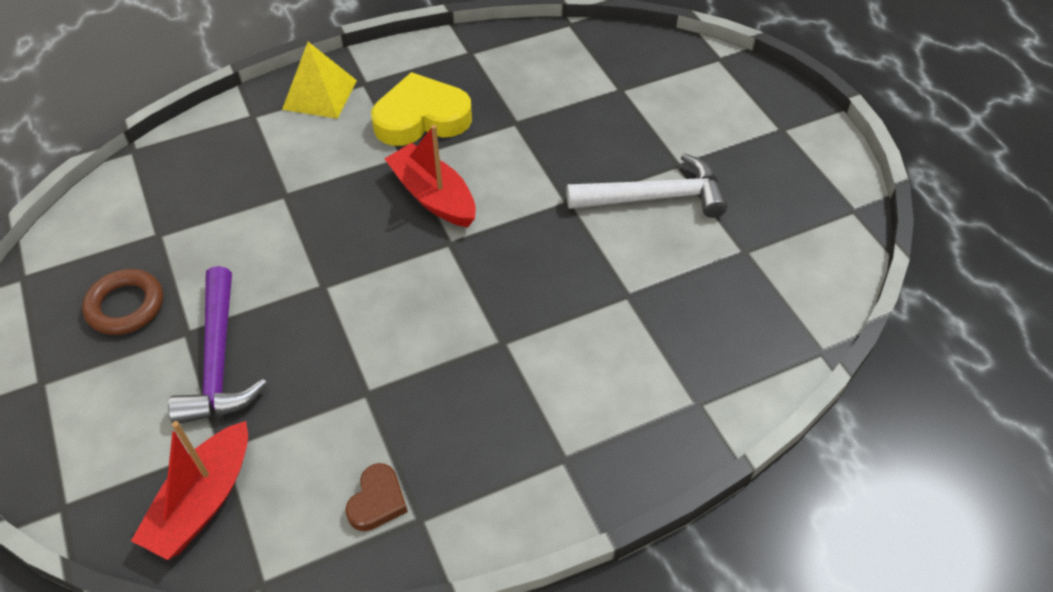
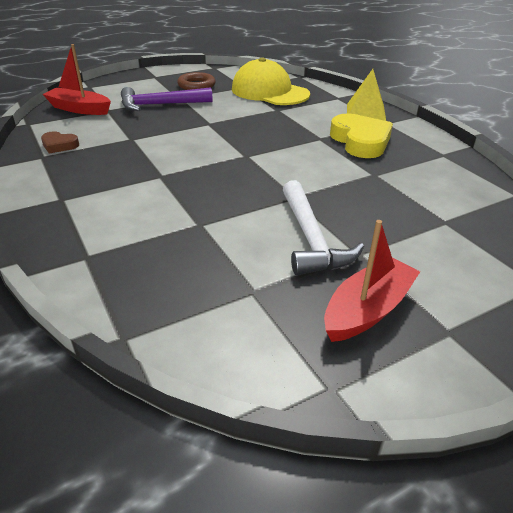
camera: 85 degrees right, 15 degrees down
red boat [384,125,476,227] -> red boat moved to [324,220,420,342]
none -> yellow cap [232,58,310,105]

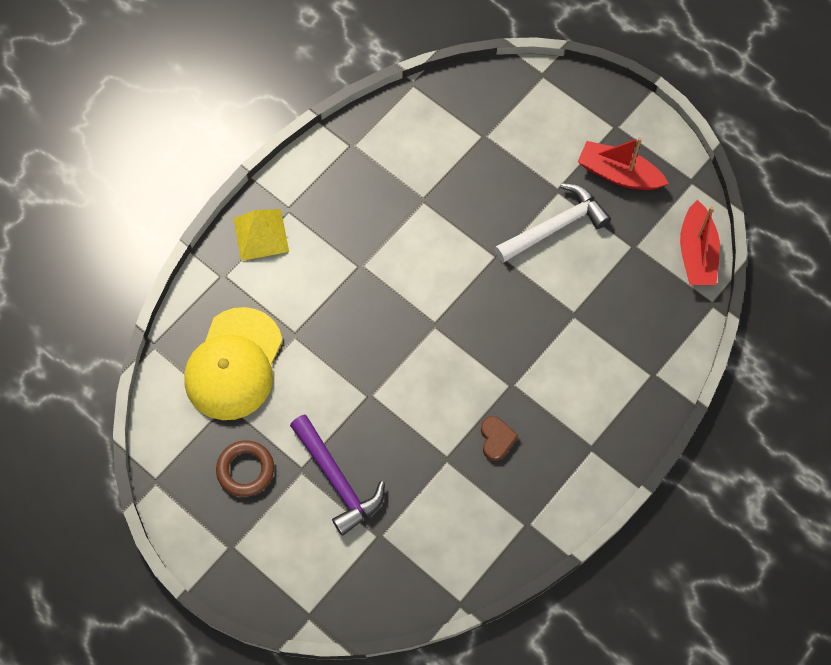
camera: 110 degrees left, 30 degrees up
brown heart [41,131,79,153] -> brown heart moved to [481,416,518,461]
red boat [43,44,111,115] -> red boat moved to [680,200,720,285]
yellow heart [330,114,393,158] -> none

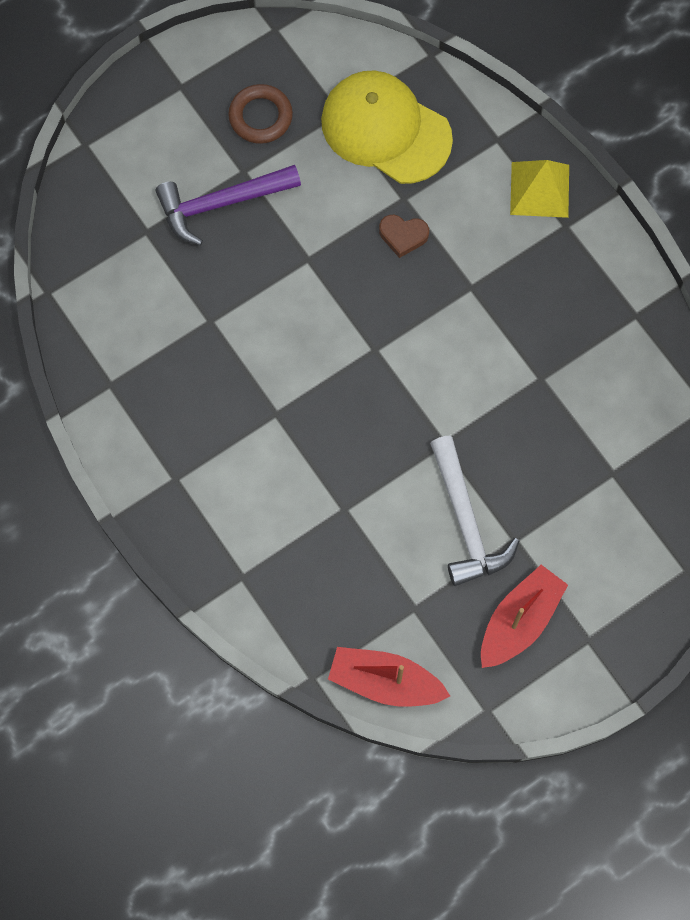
camera: 105 degrees right, 5 degrees up
brown heart [481,416,518,461] -> brown heart moved to [379,215,429,258]

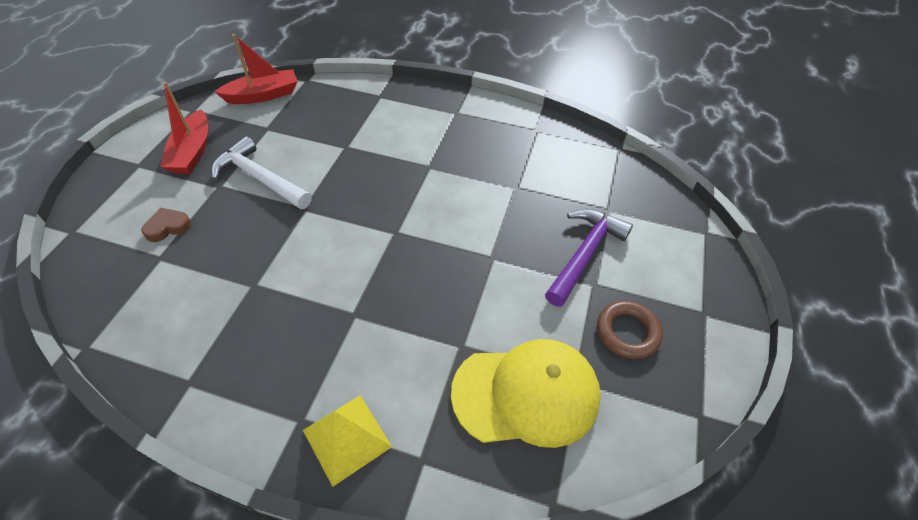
camera: 140 degrees right, 20 degrees down
brown heart [379,215,429,258] -> brown heart moved to [141,208,191,242]

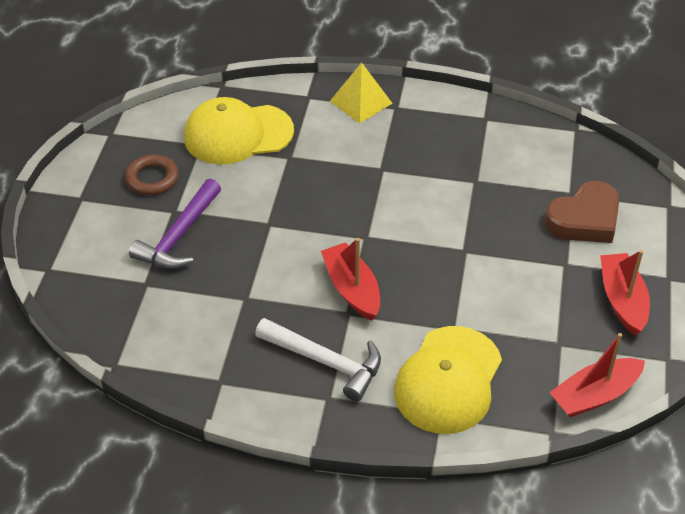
camera: 175 degrees right, 5 degrees down
brown heart [141,208,191,242] -> brown heart [544,181,620,243], size x1.94
white hammer [212,136,312,209] -> white hammer moved to [255,318,381,401]
none -> red boat [321,238,380,321]
none -> yellow cap [394,326,502,434]

